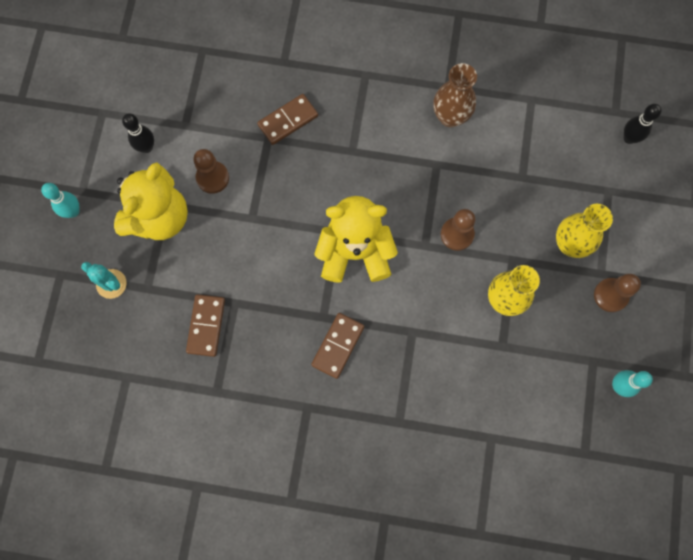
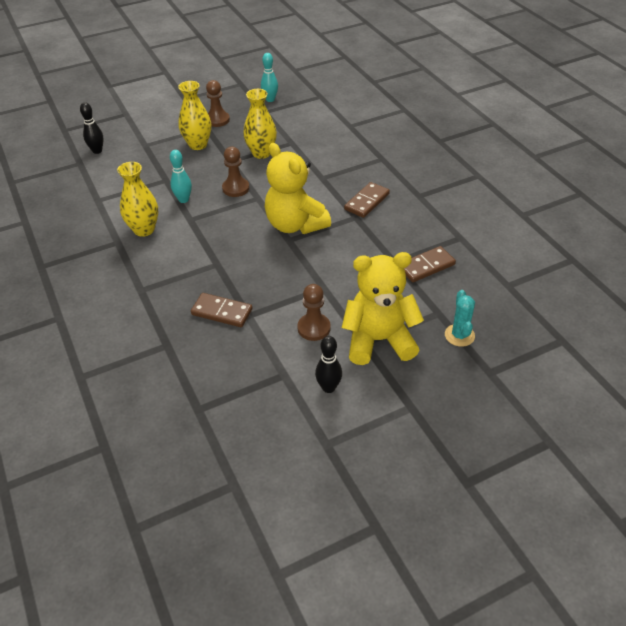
camera: 125 degrees left, 30 degrees down
turquoise bowling pin [41,183,80,218] -> turquoise bowling pin moved to [170,150,192,203]
brown domino [311,313,364,379] -> brown domino turned 45 degrees counterclockwise [344,182,390,218]
brown vase [433,63,477,127] -> yellow vase [117,162,158,237]

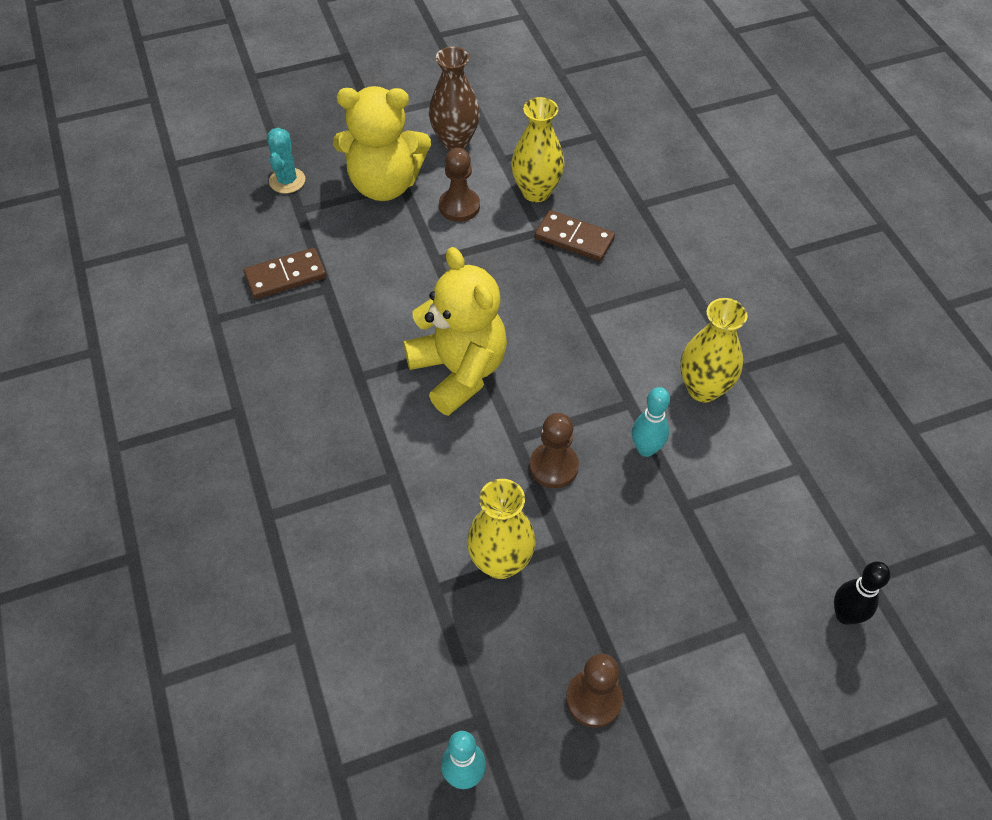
camera: 175 degrees left, 10 degrees up
yellow vase [178,81,211,150] -> yellow vase moved to [511,97,565,202]
black bowling pin [315,336,342,393] -> brown vase [429,47,480,150]
brown domino [344,182,390,218] -> none

